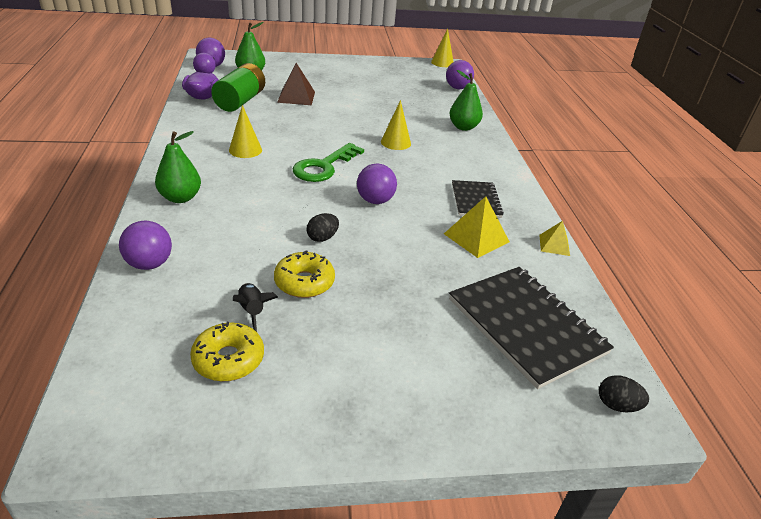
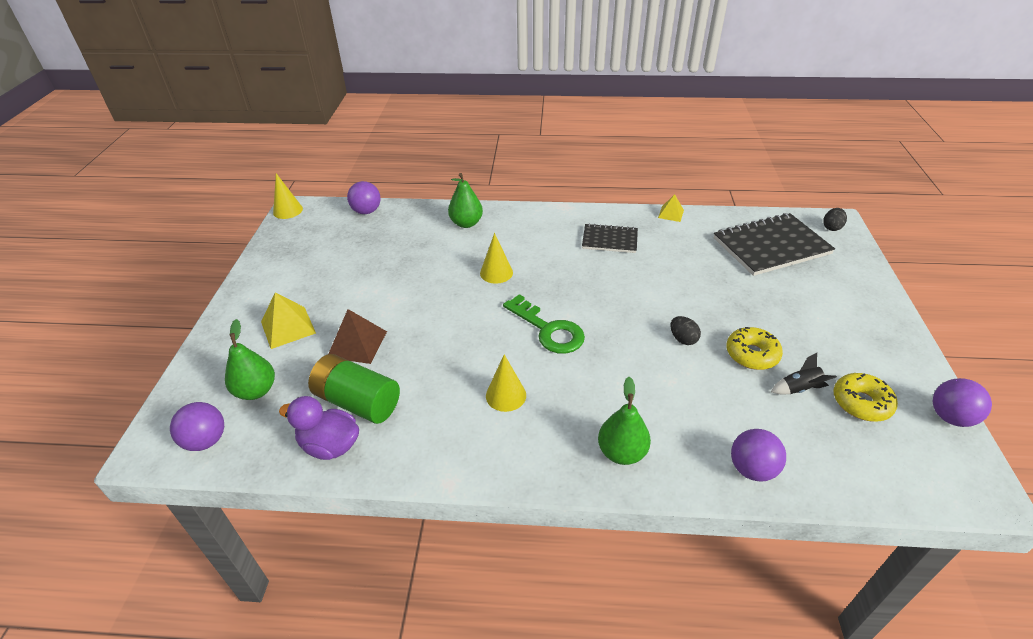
camera: 75 degrees left, 5 degrees up
purple ball [357,164,397,204] -> purple ball moved to [933,378,992,427]
yellow pyramid [444,196,510,258] -> yellow pyramid moved to [261,292,316,349]

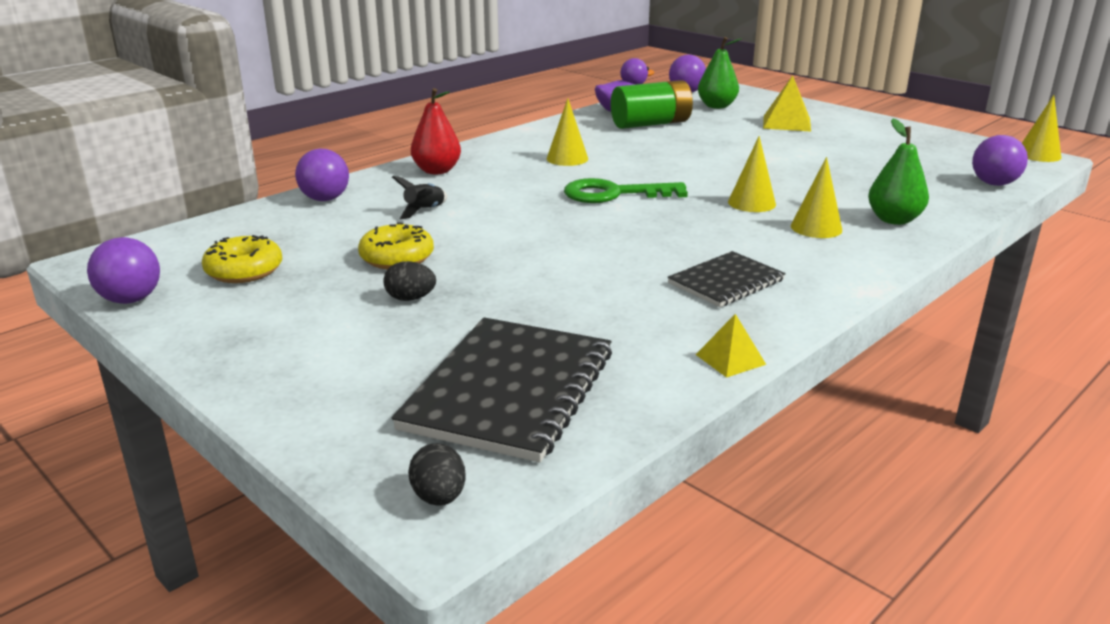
camera: 130 degrees right, 15 degrees down
brown pyramid [328,309,387,364] -> none
green pear [598,377,651,465] -> red pear [411,88,461,174]
black egg [671,316,701,345] -> black egg moved to [383,261,436,301]
black rocket [771,353,837,394] -> black rocket moved to [392,176,447,219]
none -> yellow cone [791,157,842,238]

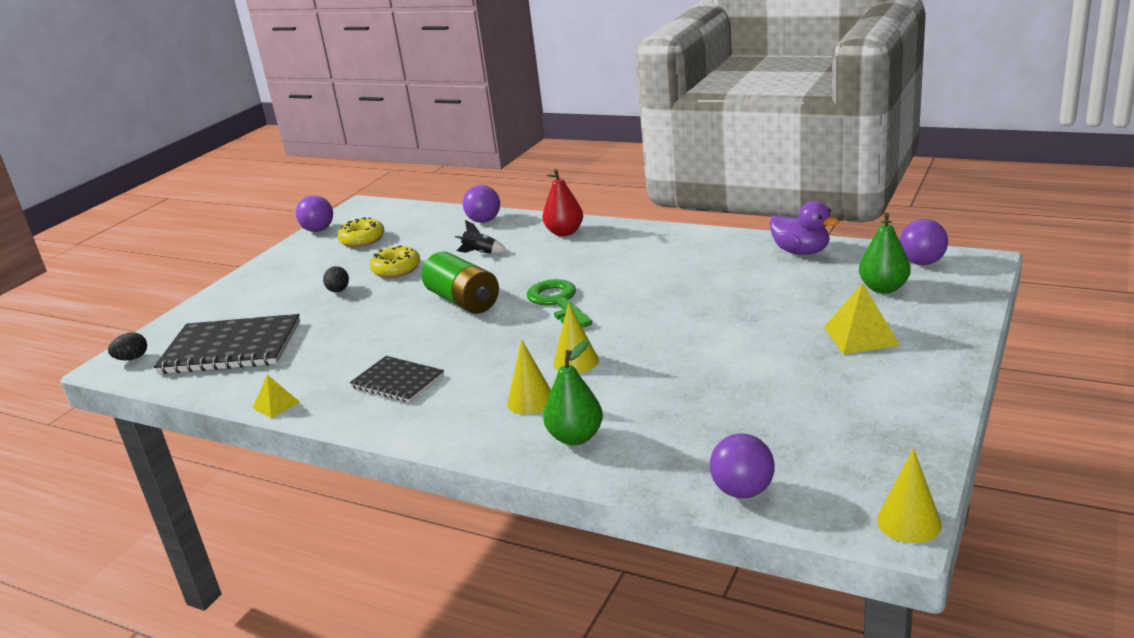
camera: 75 degrees right, 0 degrees up
yellow cone [547,98,588,166] -> none
green battery [611,80,693,129] -> green battery moved to [422,251,499,314]

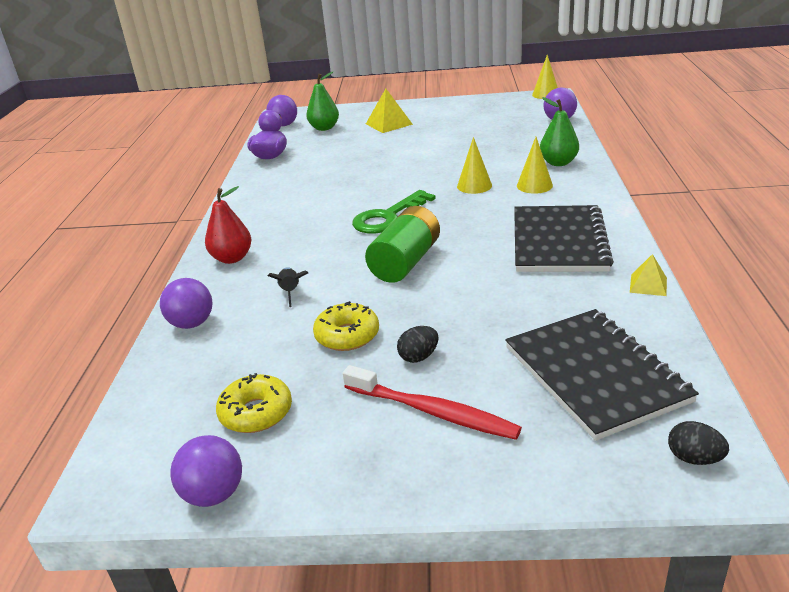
camera: 115 degrees left, 5 degrees up
black notebook [350,356,444,403] -> black notebook [514,205,614,272], size x1.73
none -> red toothbrush [343,365,522,440]

